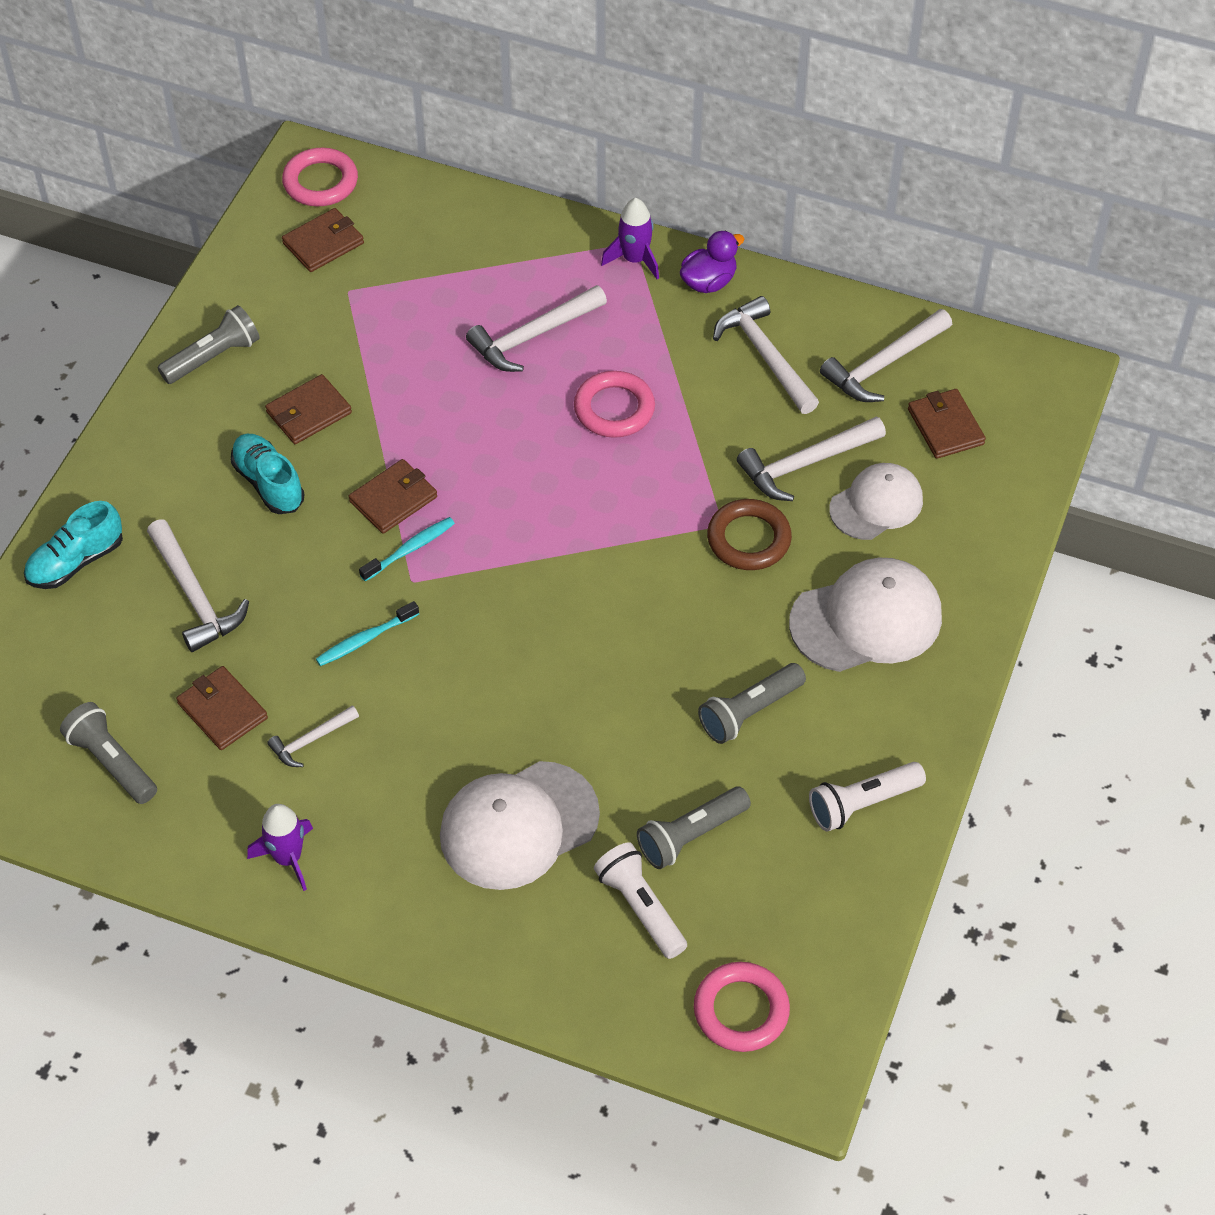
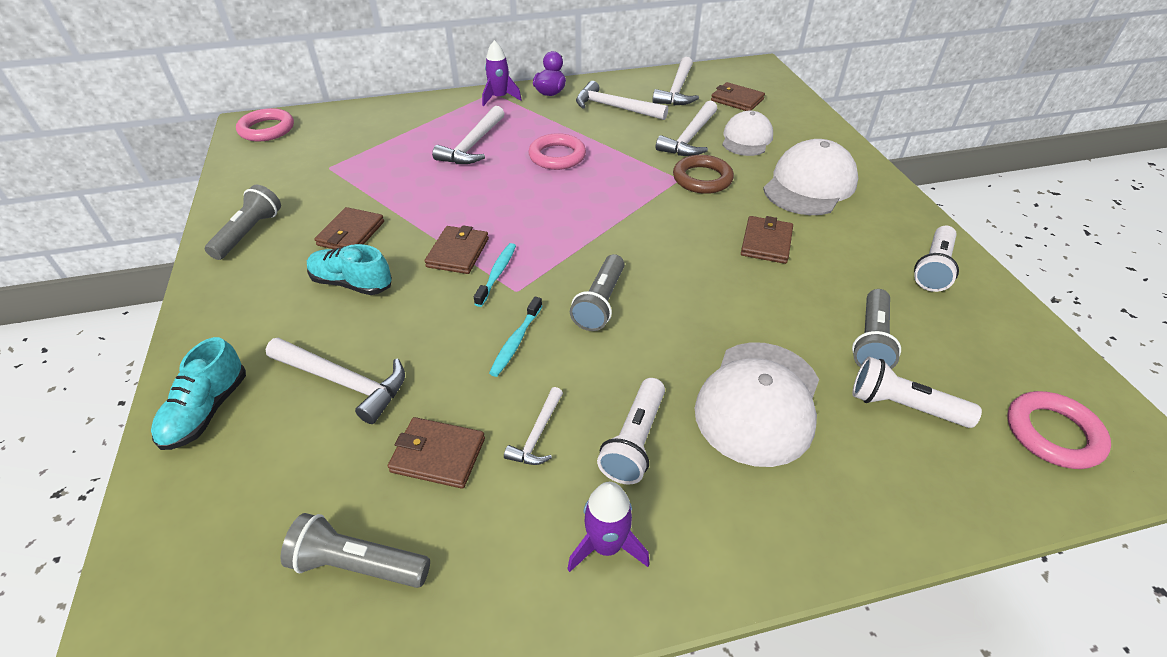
camera: 35 degrees left, 10 degrees down
brown wallet [282,208,364,272] -> brown wallet moved to [741,216,793,264]
grey flashlight [698,663,806,744] -> grey flashlight moved to [570,254,625,331]
none -> white flashlight [597,378,665,485]

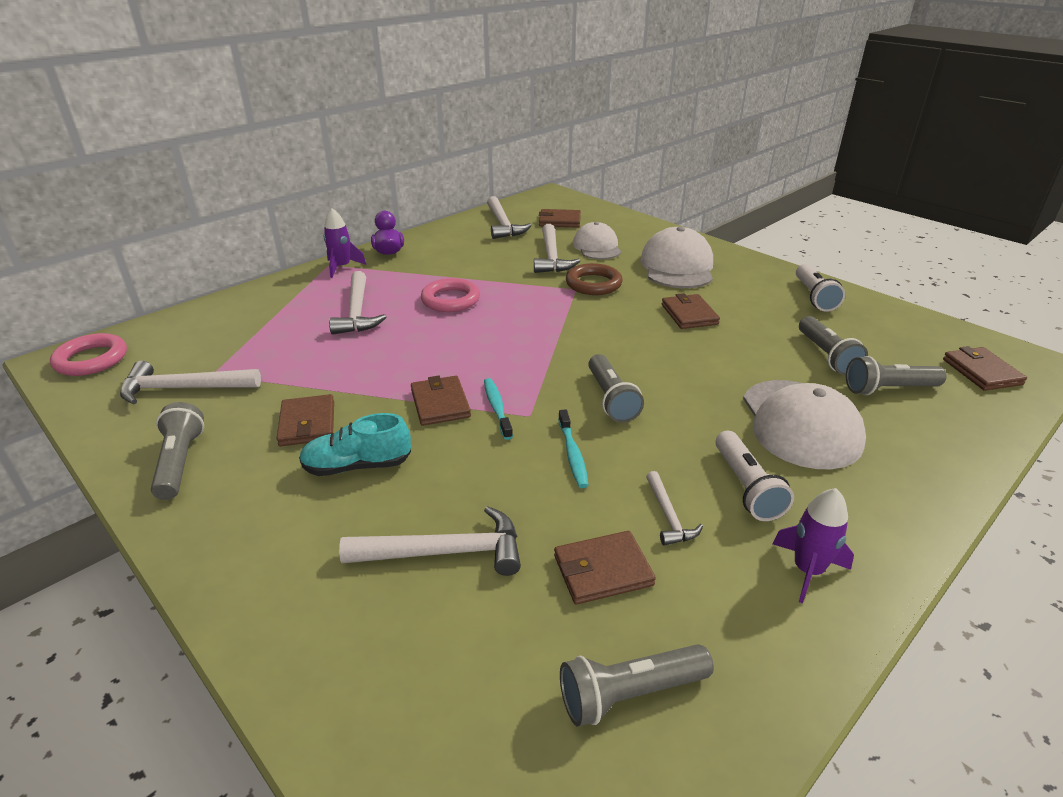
camera: 30 degrees left, 10 degrees down
turquoise shoe [151,337,246,450] -> none
white hammer [576,81,668,120] -> white hammer moved to [120,361,261,405]
white flashlight [852,357,982,428] -> grey flashlight [846,356,946,395]
pink ring [1007,391,1111,469] -> brown wallet [943,346,1027,391]

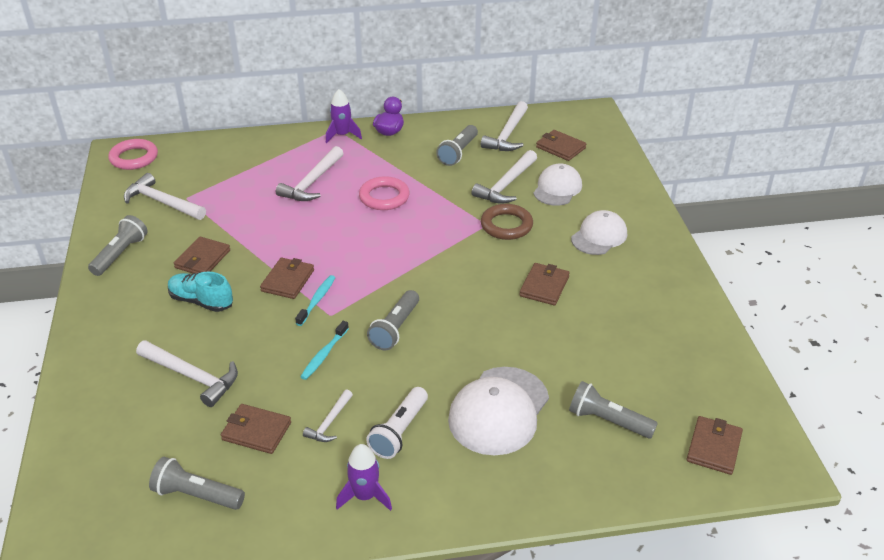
camera: 35 degrees right, 5 degrees up
white cap [640,227,713,288] -> white cap [571,210,627,255], size x0.66
white flashlight [796,264,845,312] -> none
grey flashlight [799,316,868,375] -> grey flashlight moved to [436,125,478,166]

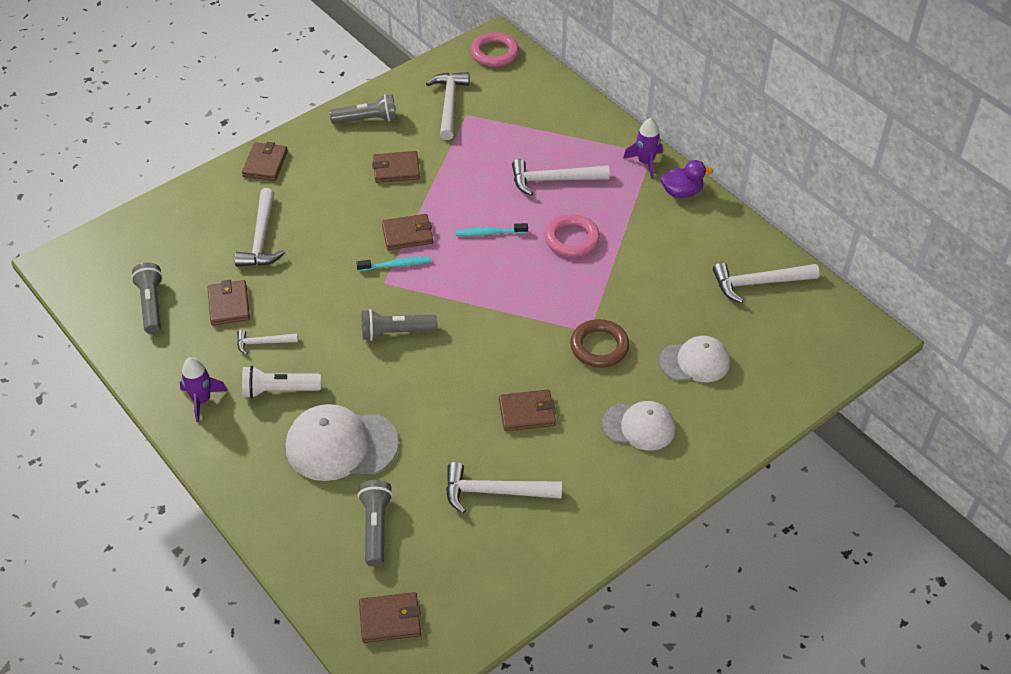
camera: 60 degrees right, 10 degrees up
turquoise shoe [168,272,233,312] -> none
turquoise toothbrush [300,321,349,380] -> turquoise toothbrush moved to [455,223,528,236]
grey flashlight [436,125,478,166] -> none
white hammer [471,150,537,204] -> white hammer moved to [446,462,562,514]
brown wallet [536,130,586,161] -> brown wallet moved to [242,142,288,181]

